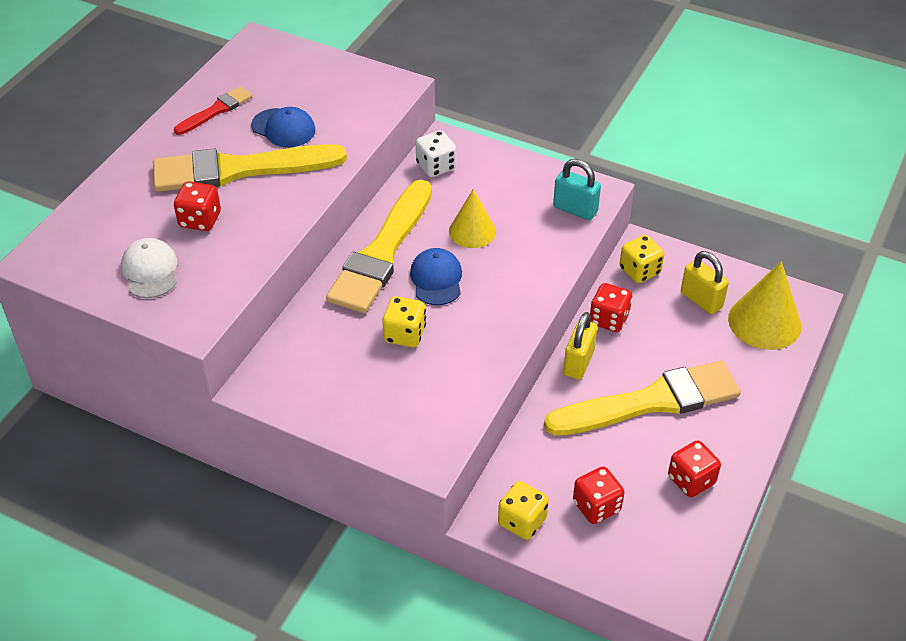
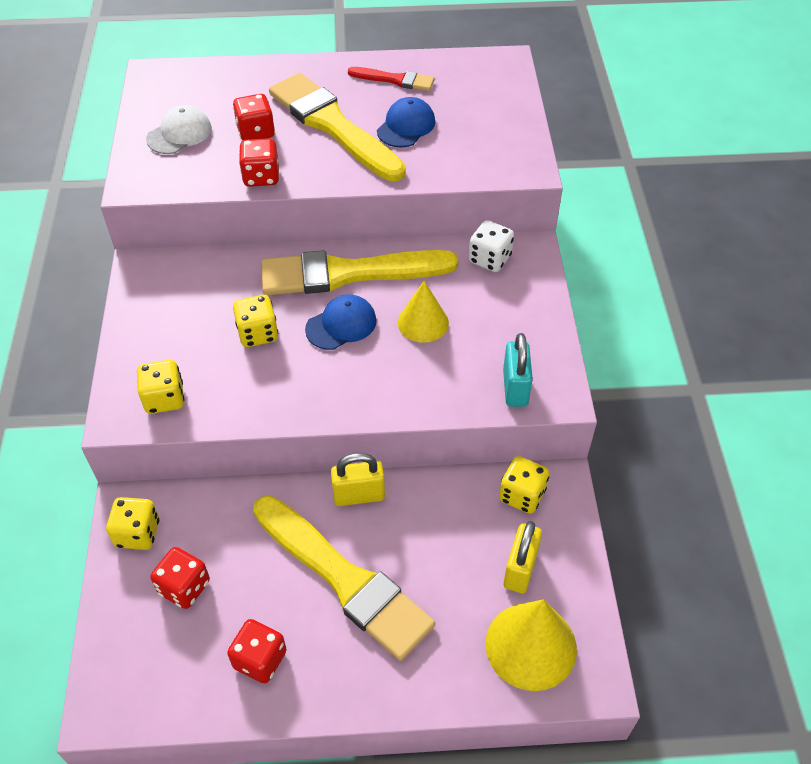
camera: 60 degrees right, 5 degrees up
blue cap [251,107,315,147] -> blue cap turned 150 degrees counterclockwise [377,97,435,147]
red dice [590,283,632,332] -> red dice moved to [239,138,279,187]
none -> yellow dice [137,360,184,414]

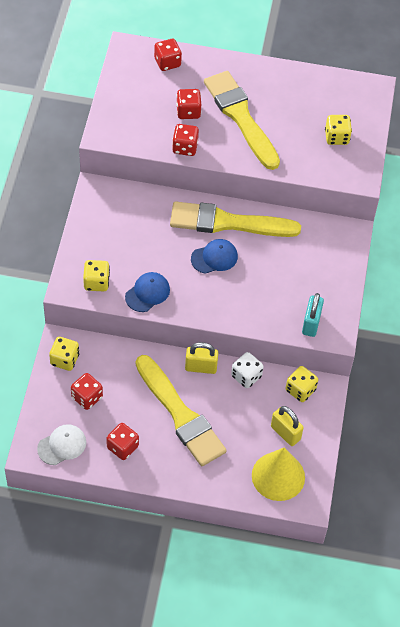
camera: 10 degrees right, 5 degrees up
white cap [146,105,212,154] -> white cap moved to [37,424,86,465]
yellow dice [233,295,278,347] -> yellow dice moved to [325,115,352,145]
red brush [348,67,435,91] -> none
blue cap [377,97,435,147] -> blue cap moved to [125,272,170,312]
yellow cone [398,281,449,343] -> none
white dice [469,220,514,272] -> white dice moved to [231,352,264,388]
yellow padlock [503,521,542,593] -> yellow padlock turned 75 degrees counterclockwise [271,406,304,446]
none -> red dice [154,39,182,71]

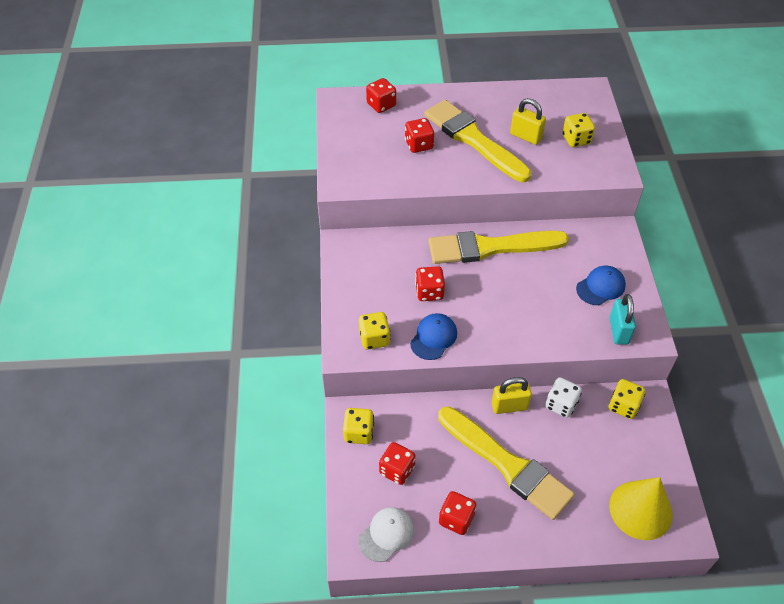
camera: 10 degrees left, 5 degrees down
red dice [172,124,199,156] -> red dice moved to [415,266,445,301]
blue cap [191,239,238,274] -> blue cap moved to [576,266,626,305]
yellow padlock [271,406,304,446] -> yellow padlock moved to [510,98,546,145]

